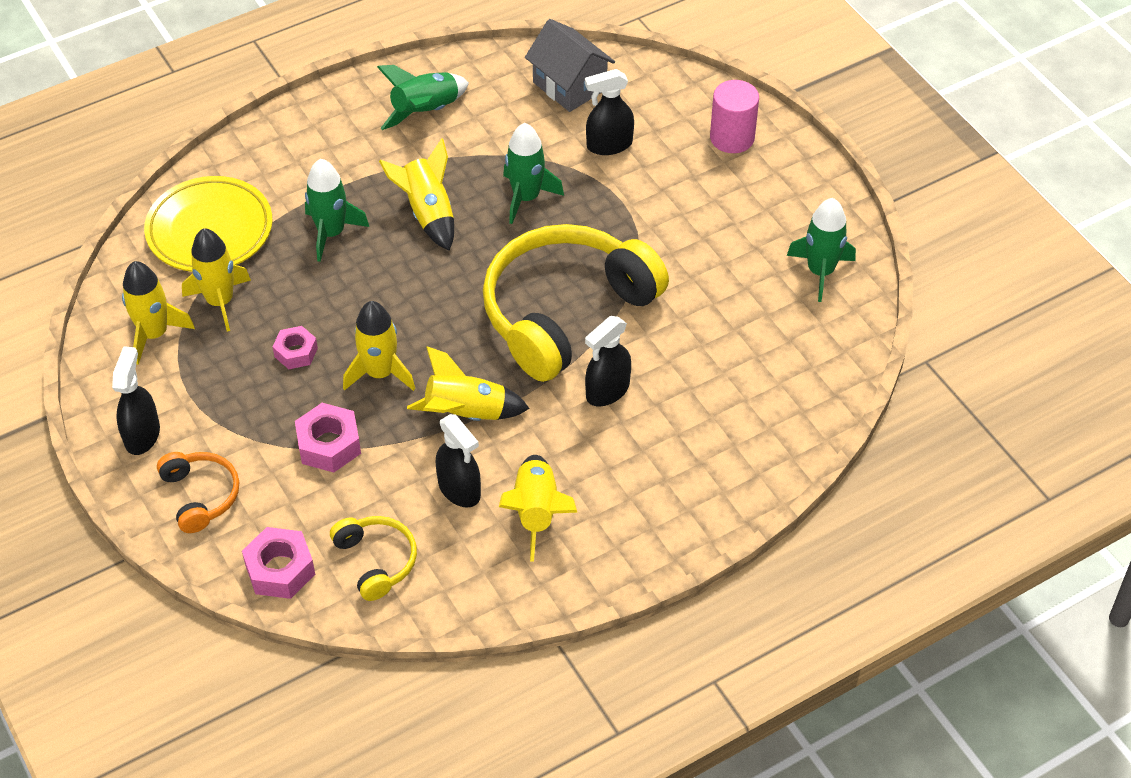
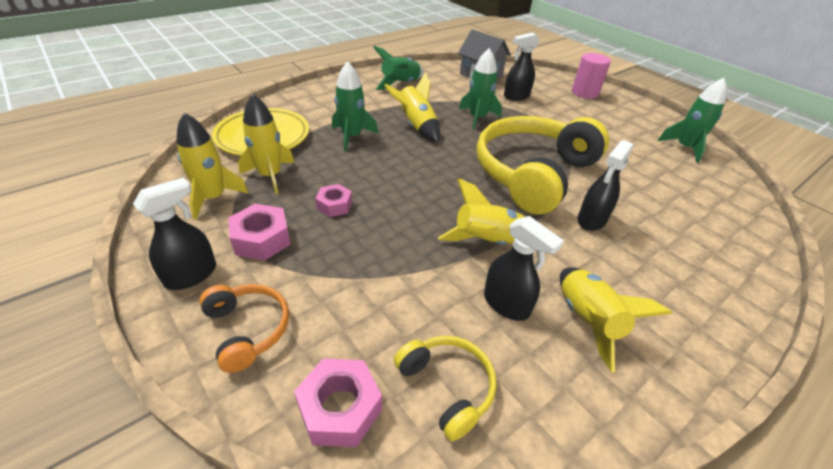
camera: 10 degrees left, 10 degrees down
black spray bottle [112,346,160,455] -> black spray bottle turned 45 degrees clockwise [133,178,216,290]
pink nut [295,403,361,473] -> pink nut moved to [228,204,291,260]
yellow rocket [343,301,415,391] -> none

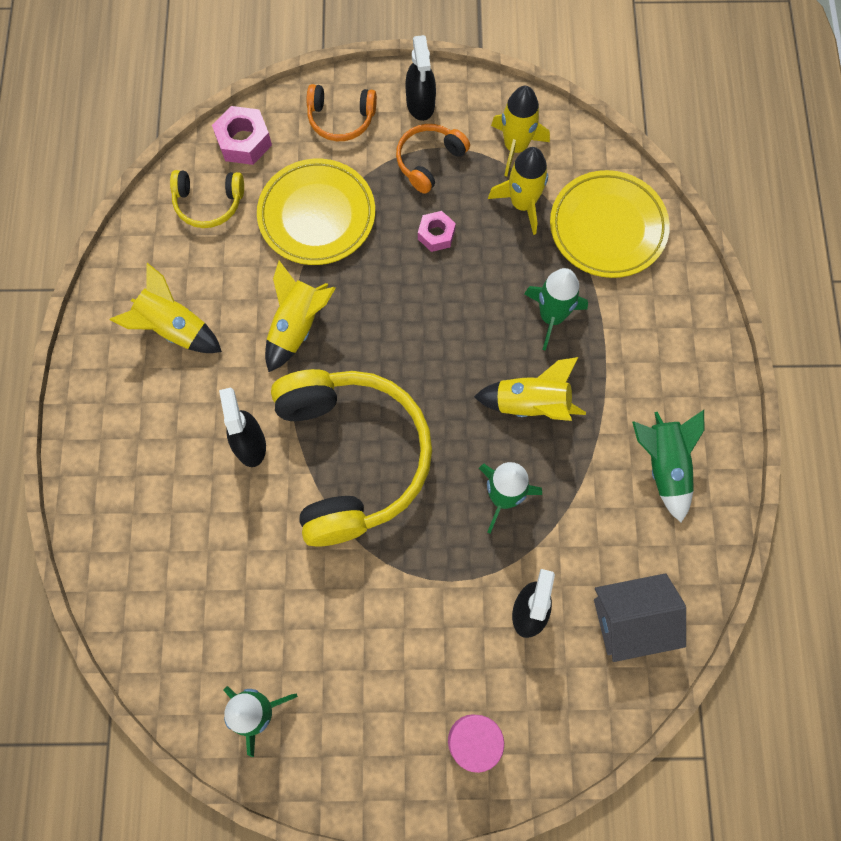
camera: 130 degrees right, 30 degrees up
pink nut [228,204,291,260] -> orange headphones [396,124,470,194]
black spray bottle [484,216,564,321] -> none
none -> yellow plate [257,159,375,265]

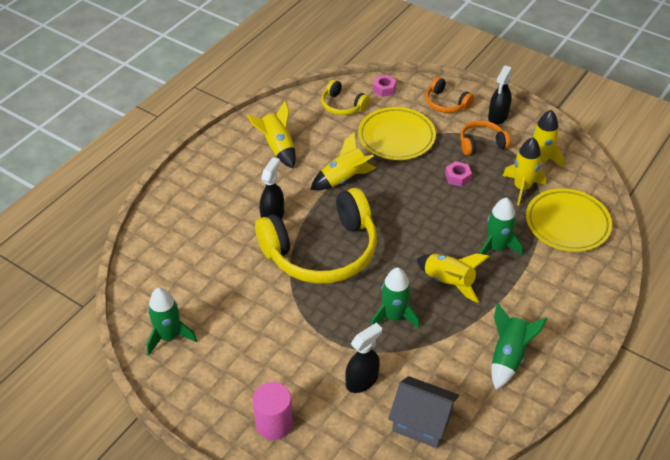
camera: 35 degrees right, 25 degrees down
pink nut [212,106,272,165] -> pink nut [373,75,396,97], size x0.66
yellow headphones [271,369,432,547] -> yellow headphones turned 45 degrees clockwise [255,188,377,284]

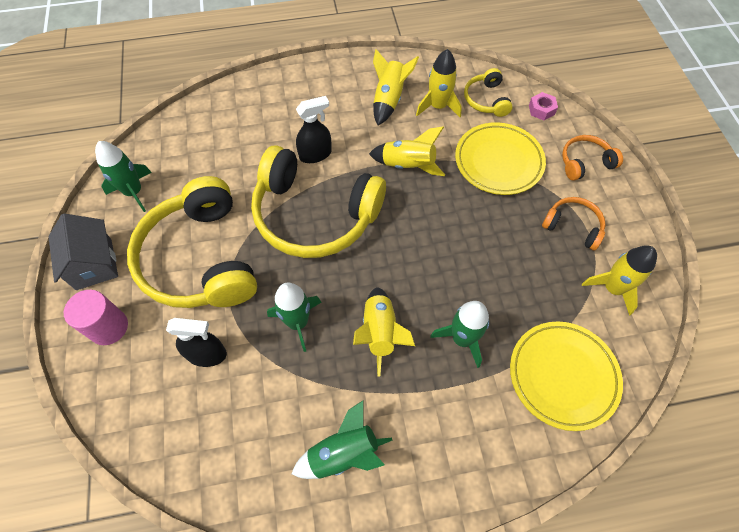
camera: 45 degrees right, 15 degrees up
grey house [388,376,459,448] -> grey house moved to [48,213,118,290]
orange headphones [426,77,474,113] -> orange headphones turned 75 degrees clockwise [562,135,623,181]
pink nut [445,161,472,187] -> none
black spray bottle [488,65,513,125] -> none
yellow rocket [503,137,546,205] -> yellow rocket moved to [416,49,462,117]
none -> yellow headphones [127,176,257,308]

